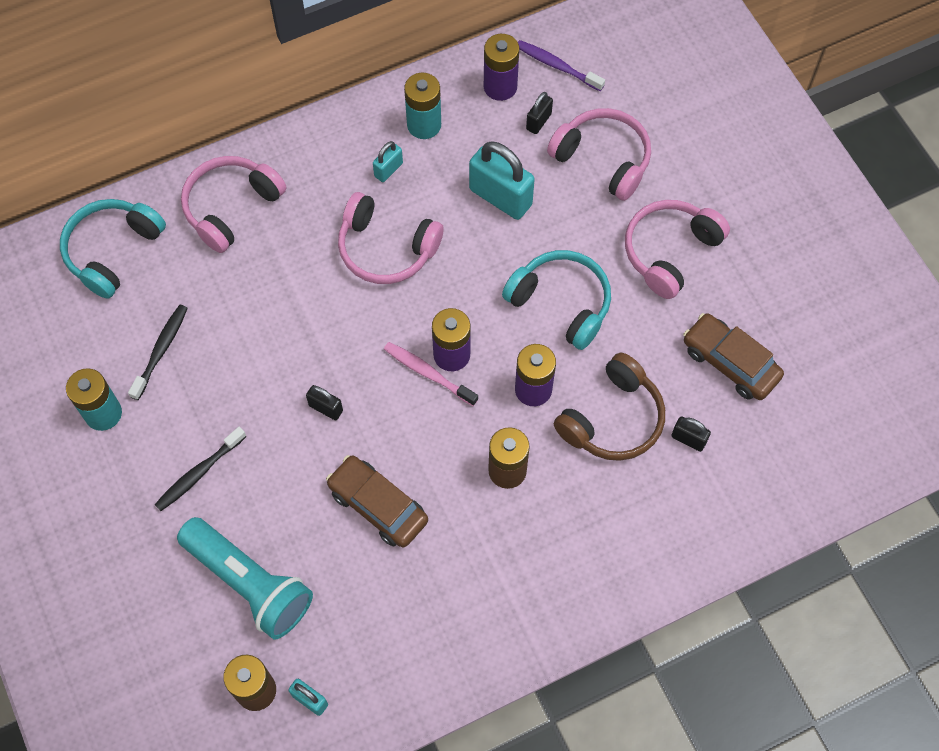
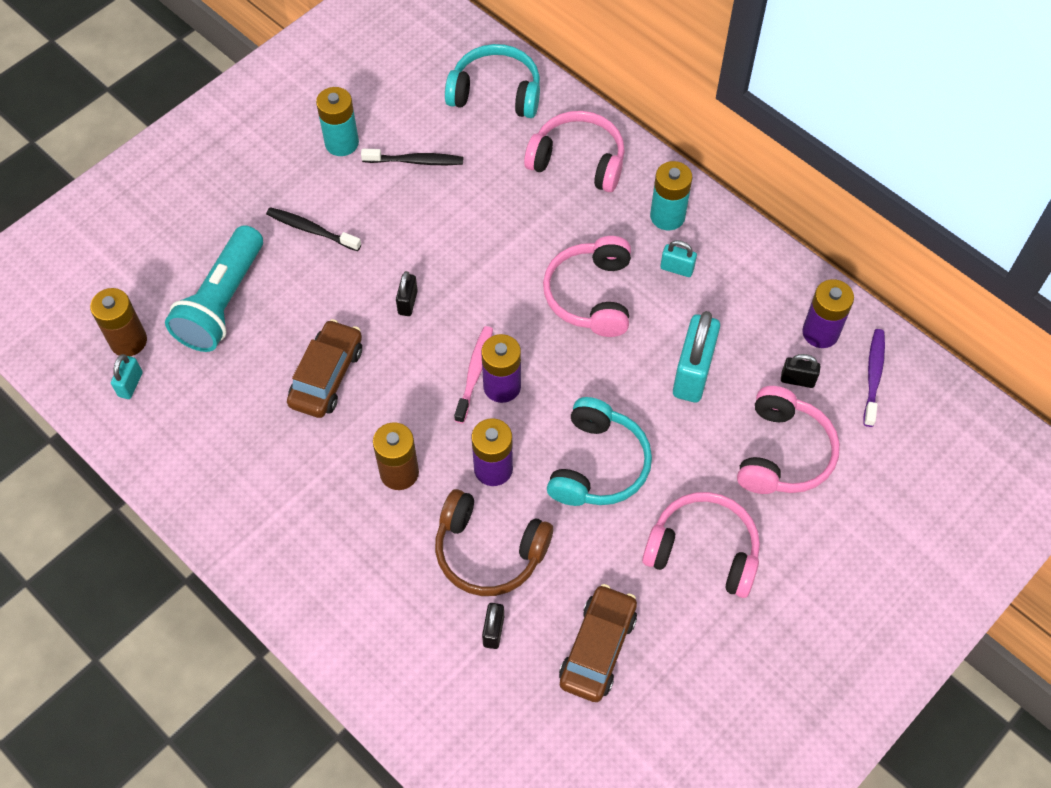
camera: 70 degrees right, 5 degrees down
turquoise battery [404,73,441,139] -> turquoise battery moved to [650,161,693,230]

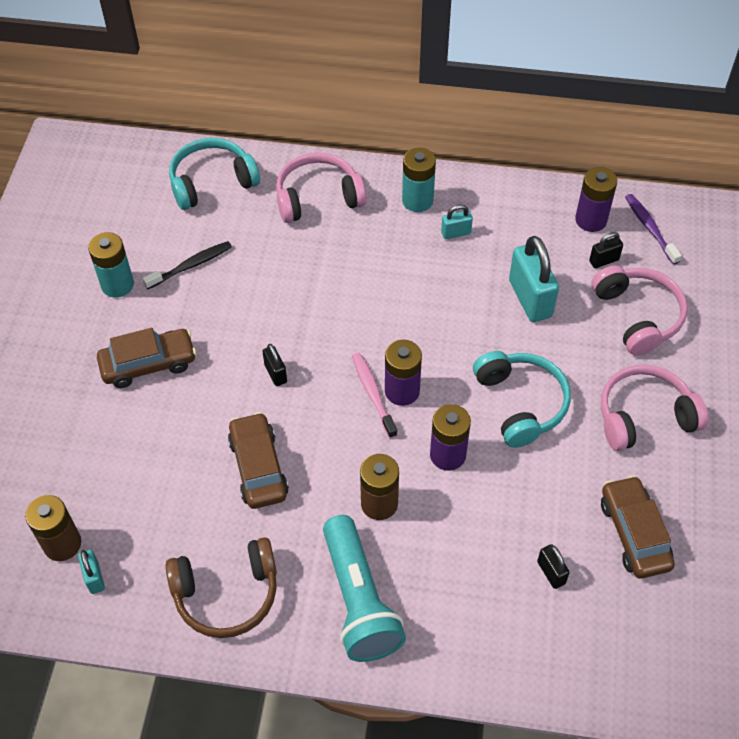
camera: 35 degrees left, 5 degrees down
turquoise flashlight [165,225,263,352] -> turquoise flashlight moved to [323,515,406,662]
black toothbrush [266,207,361,251] -> brown car [97,328,196,388]
brown headphones [435,489,553,596] -> brown headphones moved to [166,537,277,638]
pink headphones [543,236,631,337] -> none

